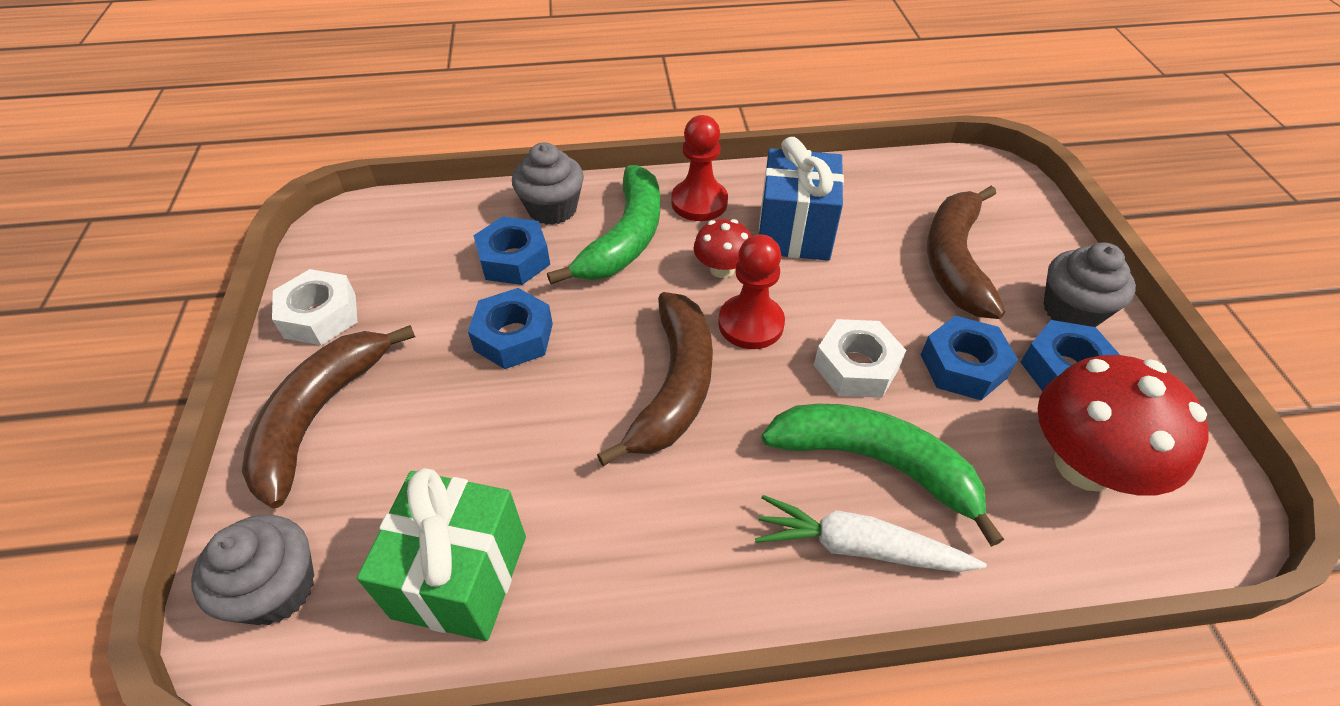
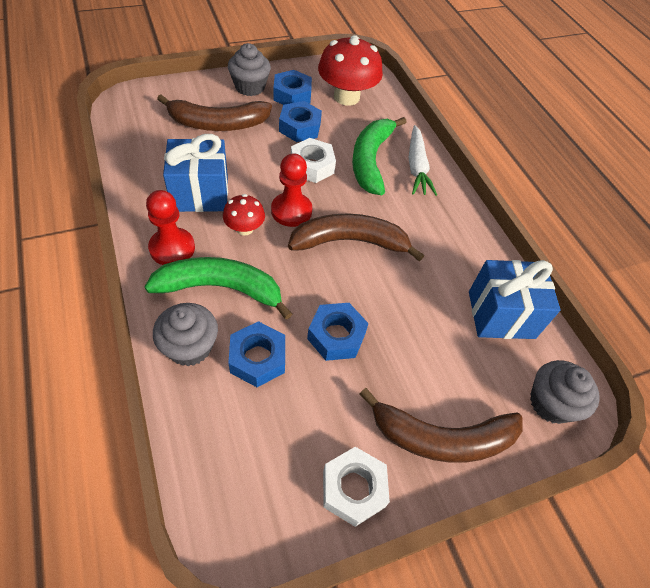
camera: 110 degrees left, 5 degrees up
green gift [357,468,526,641] -> blue gift [469,260,561,339]

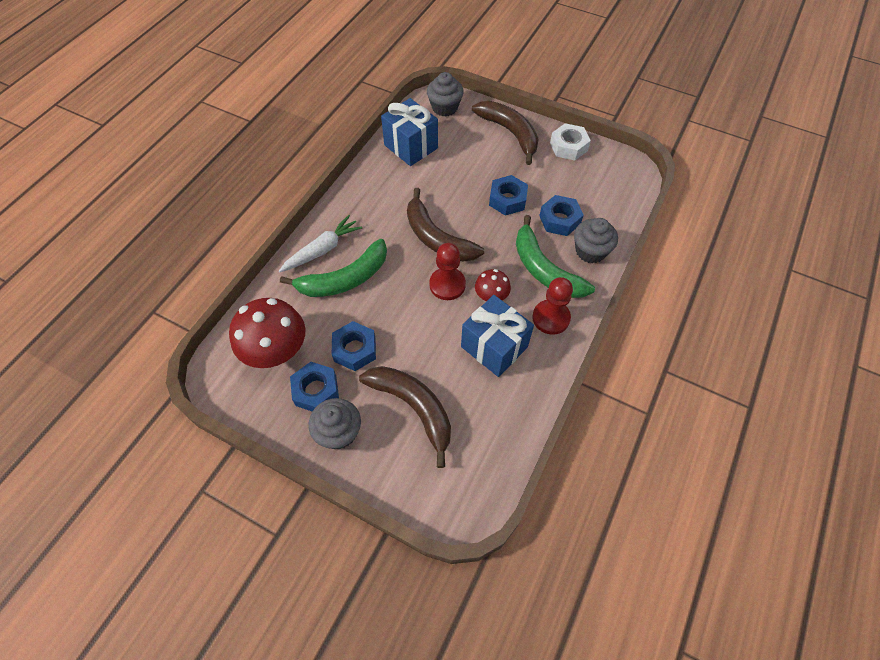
camera: 125 degrees left, 5 degrees up
white nut [291,138,336,183] -> none

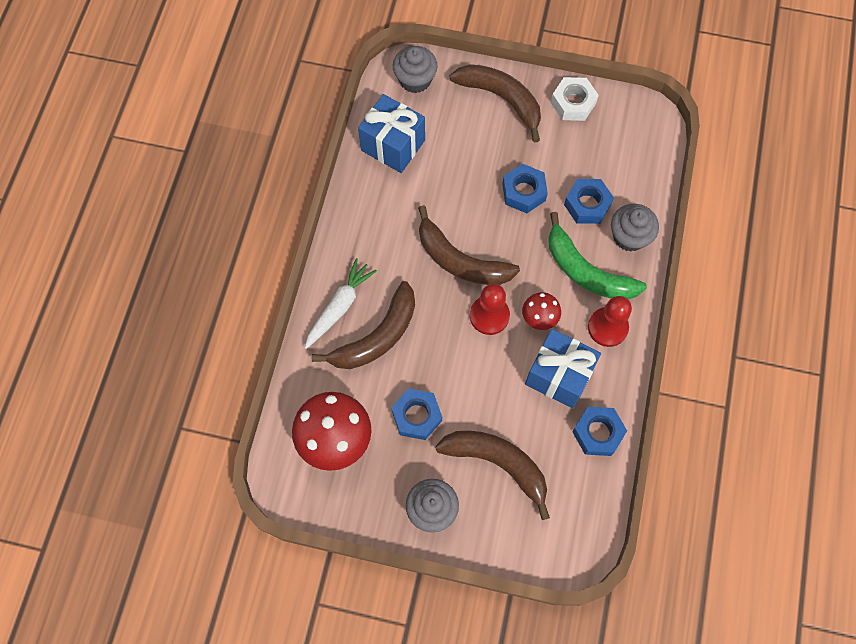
camera: 15 degrees left, 10 degrees up
green banana [280,239,387,297] -> brown banana [312,281,415,369]
blue nut [290,362,339,411] -> blue nut moved to [572,407,627,456]

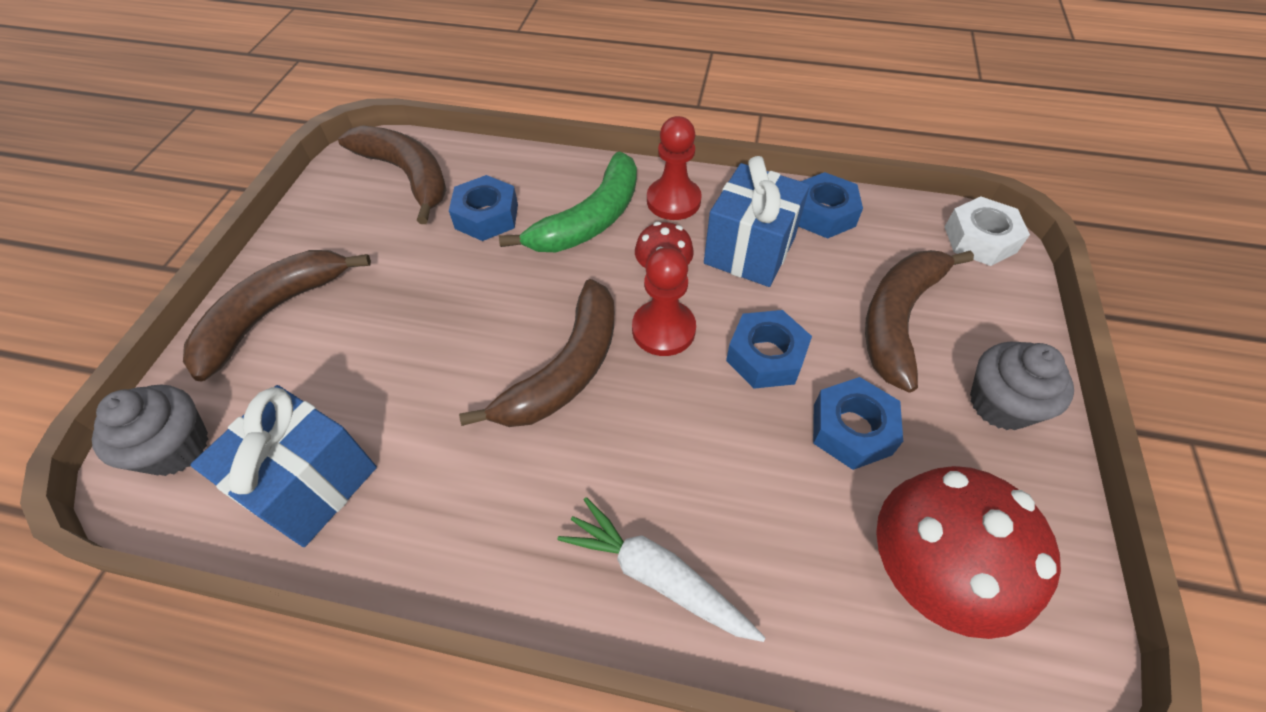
camera: 90 degrees left, 15 degrees down
brown banana [312,281,415,369] -> brown banana moved to [338,125,447,224]
blue nut [502,164,548,213] -> blue nut moved to [726,310,812,389]
white nut [551,77,599,121] -> white nut moved to [945,197,1030,266]
grey cupcake [611,204,659,252] -> none

